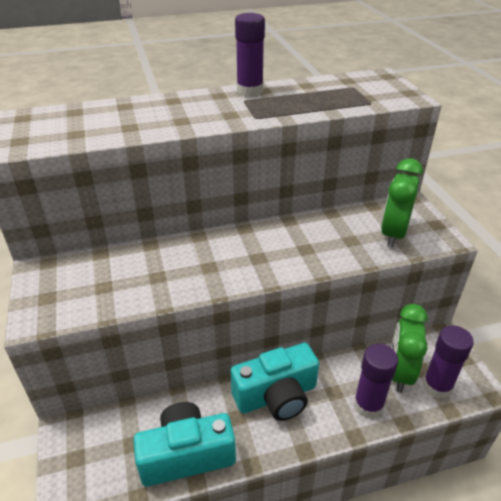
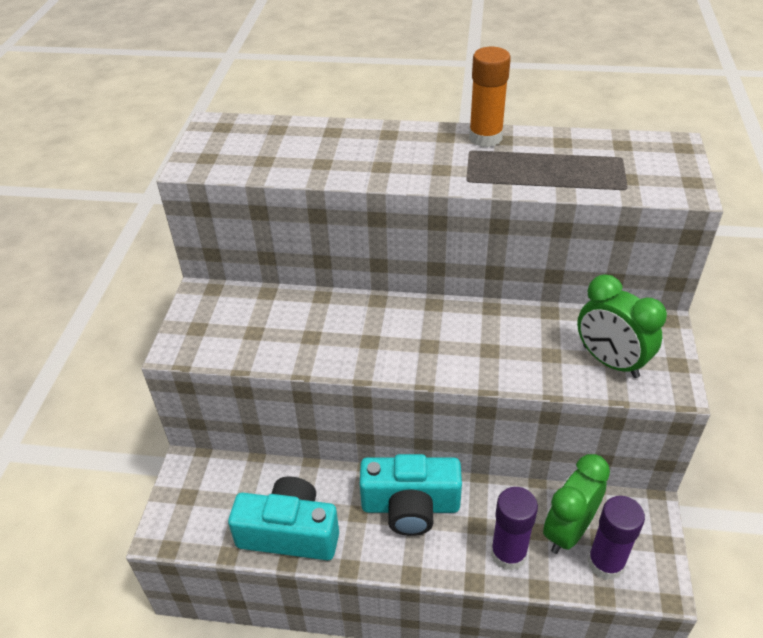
camera: 25 degrees right, 5 degrees up
purple glue stick [235,13,265,97] -> orange glue stick [469,47,511,147]
green clock [381,158,423,247] -> green clock turned 90 degrees counterclockwise [577,274,667,378]

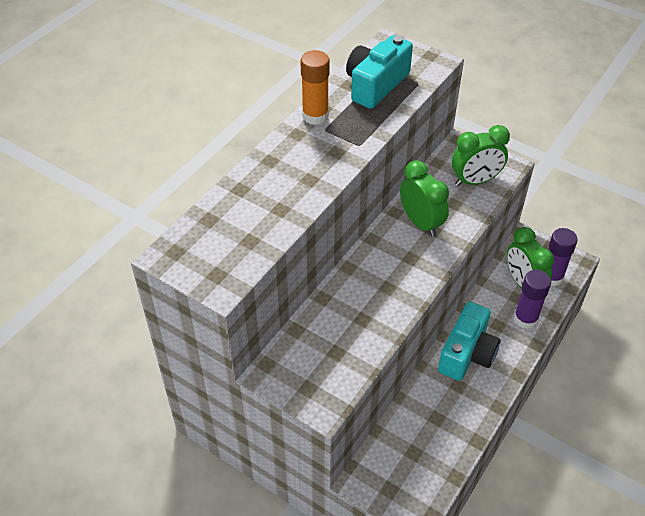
camera: 65 degrees left, 5 degrees up
turquoise camera [228,476,339,560] -> turquoise camera moved to [346,35,413,109]
none -> green clock [400,160,449,237]

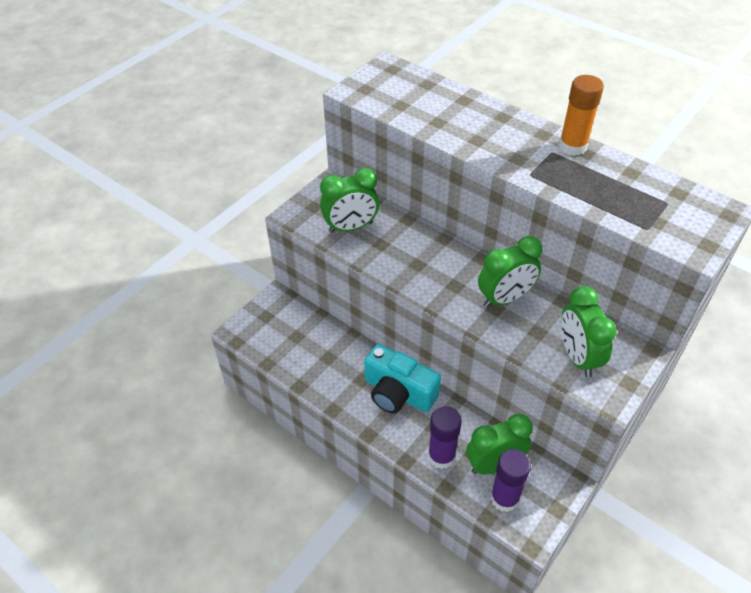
camera: 95 degrees right, 0 degrees up
turquoise camera [346,35,413,109] -> none
none -> green clock [320,168,379,233]

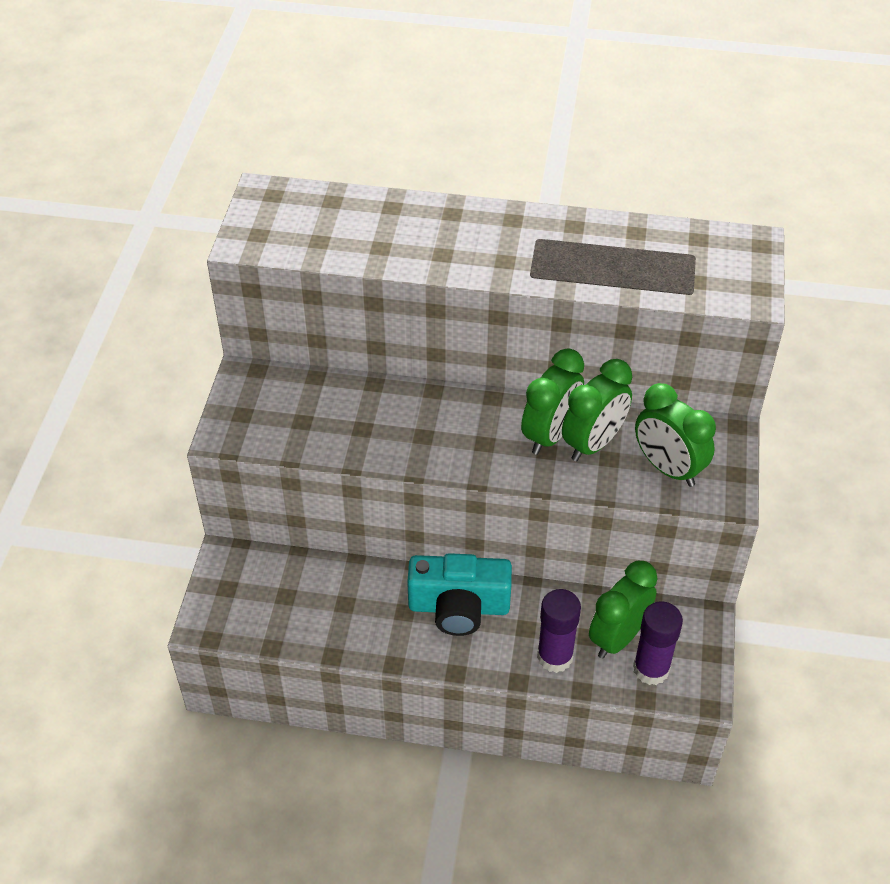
camera: 30 degrees left, 0 degrees up
green clock [320,168,379,233] -> green clock moved to [562,359,632,461]
orange glue stick [559,75,604,156] -> none

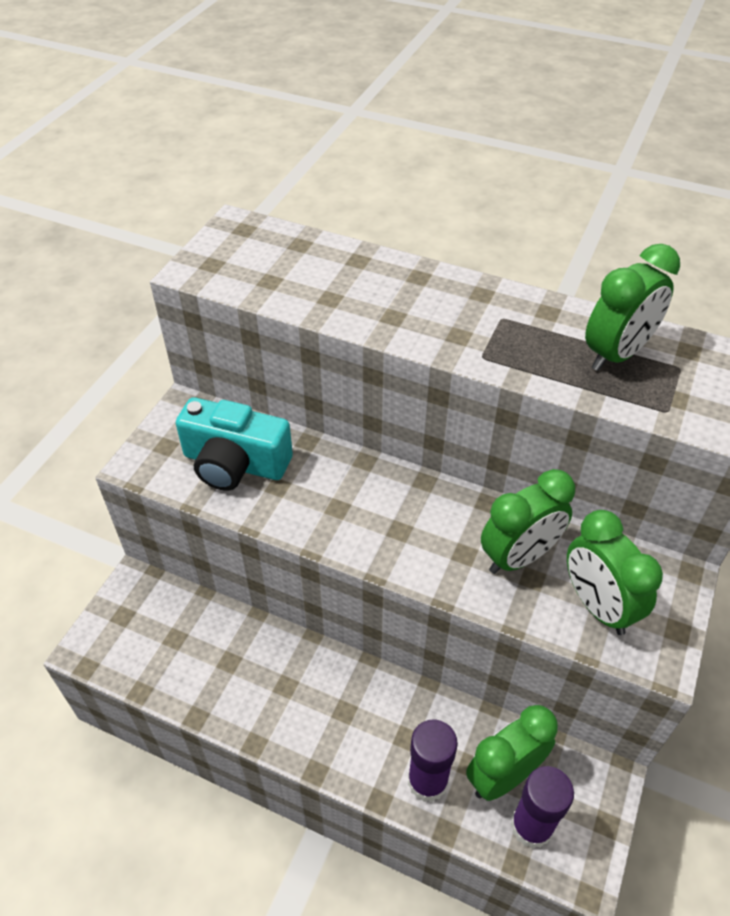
camera: 15 degrees right, 0 degrees up
turquoise camera [407,553,512,636] -> turquoise camera moved to [176,397,293,491]
green clock [521,349,584,455] -> green clock moved to [585,244,680,371]

